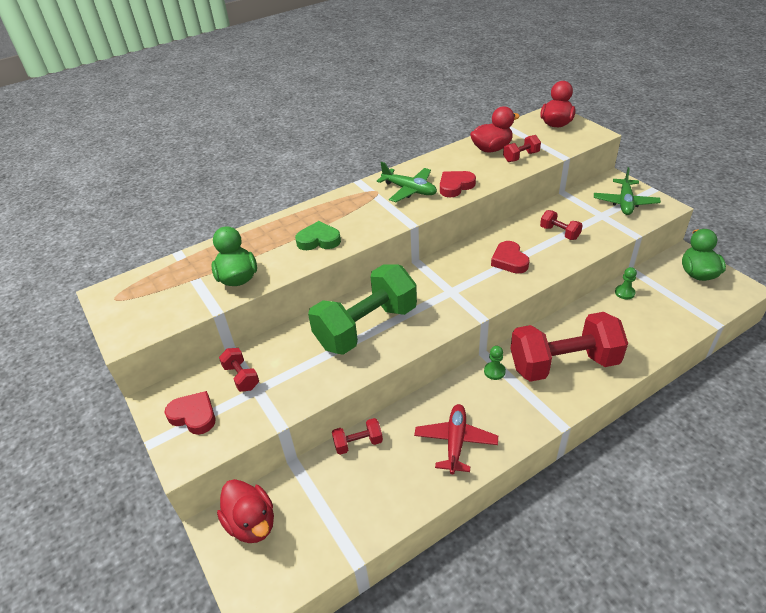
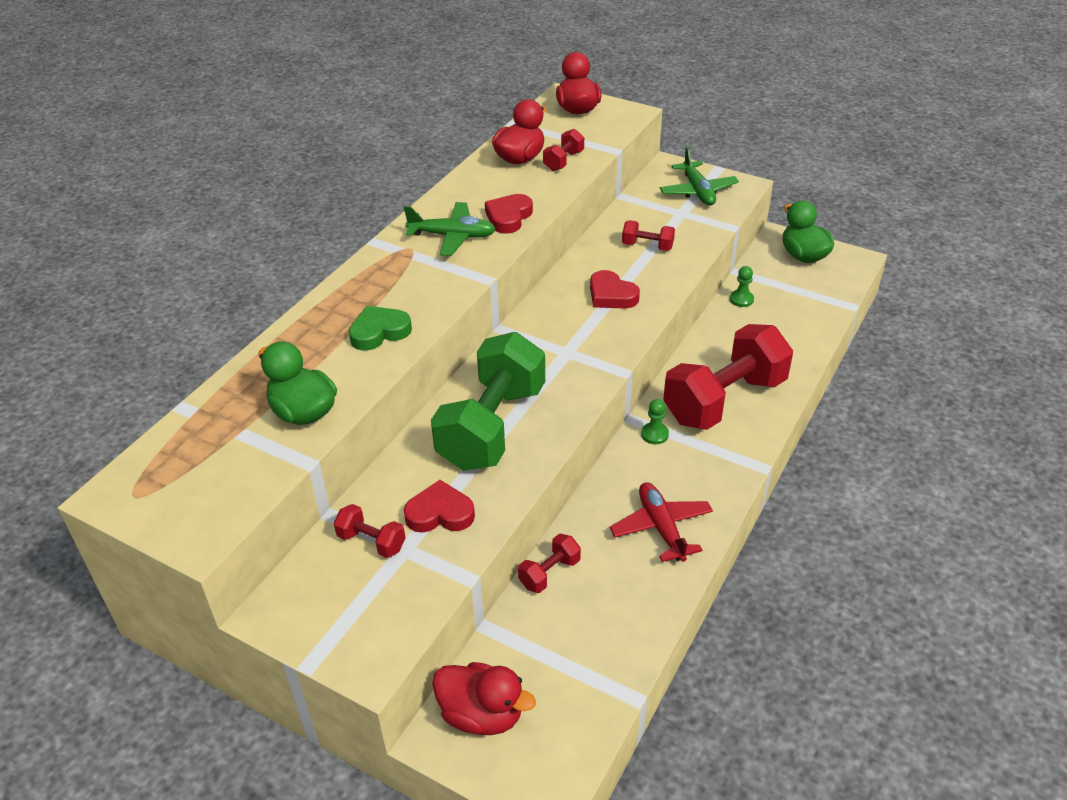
camera: 30 degrees left, 0 degrees up
red heart [164,391,215,435] -> red heart moved to [404,480,475,533]

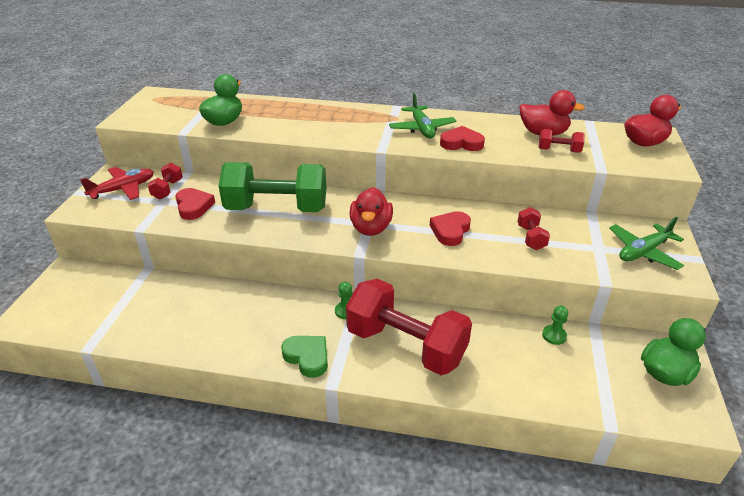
camera: 70 degrees right, 5 degrees down
green heart [349,306,412,351] -> green heart moved to [281,336,328,378]
red duck [432,662,536,735] -> red duck moved to [349,187,393,236]
red dumbbell [518,533,581,593] -> none
red plane [610,482,713,562] -> red plane moved to [80,167,154,200]

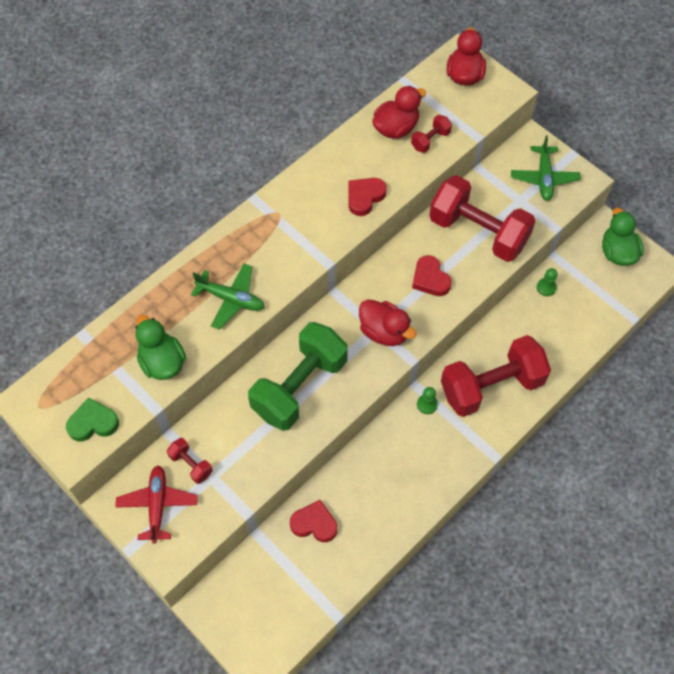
camera: 55 degrees left, 25 degrees up
red heart [175,188,215,220] -> red heart moved to [290,500,337,542]
green heart [281,336,328,378] -> green heart moved to [66,397,119,441]
green plane [389,93,456,138] -> green plane moved to [191,264,264,330]
red dumbbell [517,207,550,250] -> red dumbbell [429,175,535,262], size x2.35

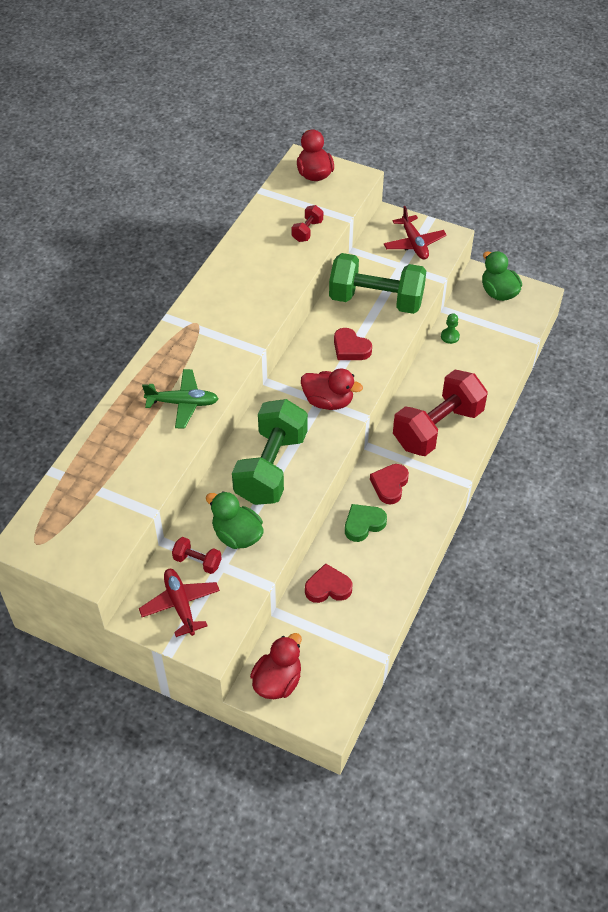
camera: 20 degrees left, 10 degrees down
green heart [66,397,119,441] -> green heart moved to [345,504,387,542]
green duck [135,315,186,380] -> green duck moved to [206,491,264,549]
red heart [349,178,387,216] -> red heart moved to [370,464,409,504]
red duck [372,86,426,139] -> red duck moved to [250,633,302,699]
green pawn [417,387,438,414] -> none
red dumbbell [429,175,535,262] -> green dumbbell [329,253,426,314]
green plane [511,135,581,201] -> red plane [384,206,447,260]

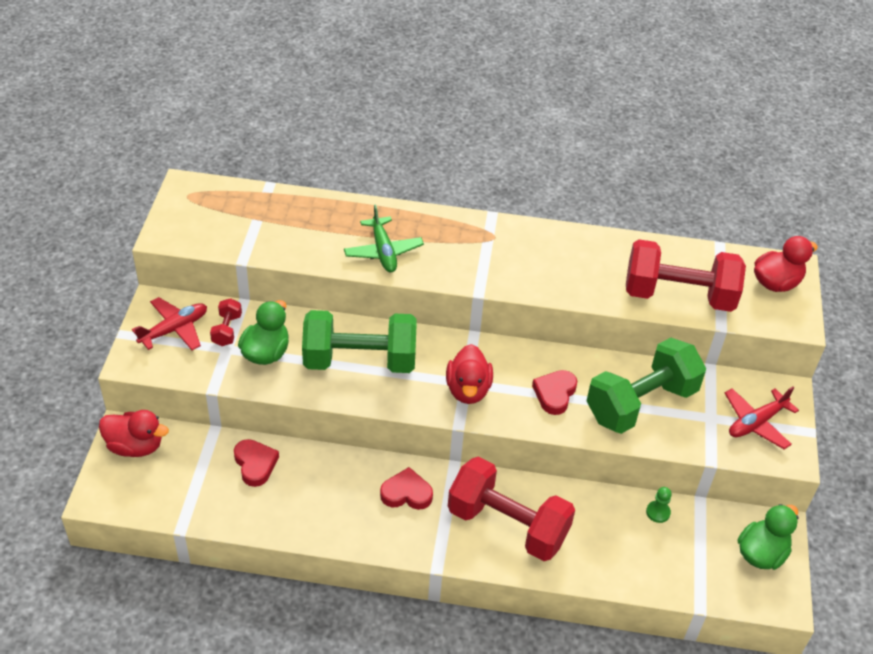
camera: 70 degrees right, 5 degrees down
red dumbbell [292,205,323,242] -> red dumbbell [626,239,746,312], size x2.35
green dumbbell [329,253,426,314] -> green dumbbell turned 60 degrees clockwise [587,338,706,434]
green heart [345,504,387,542] -> none

